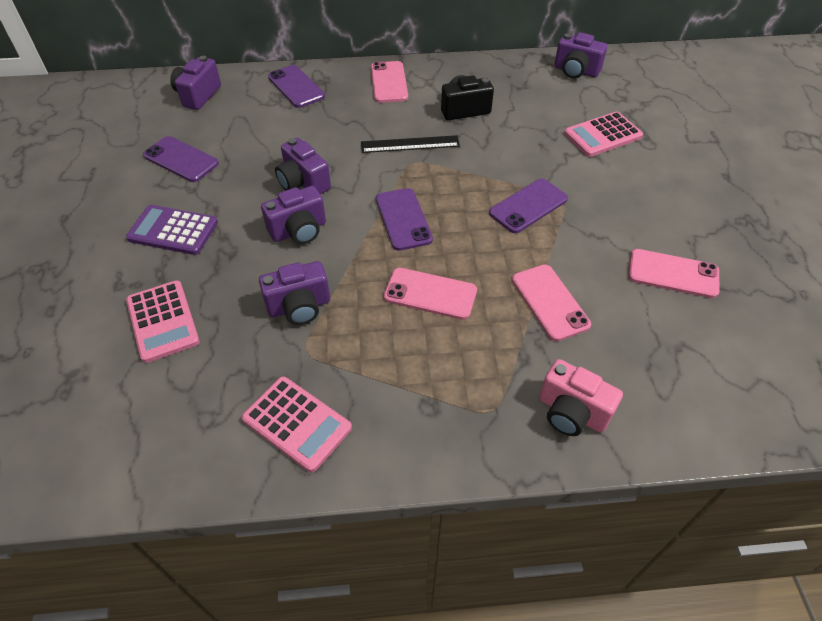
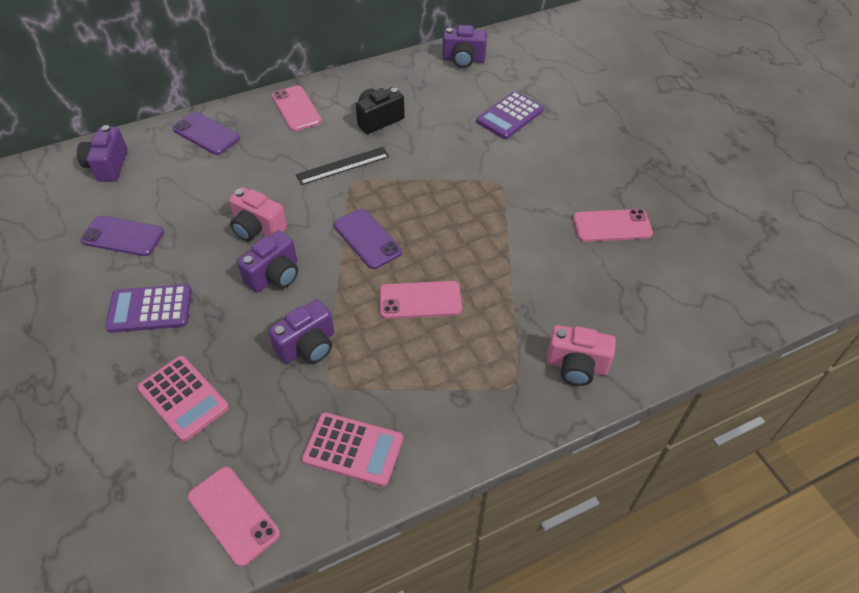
camera: 20 degrees left, 0 degrees up
purple camera [275,138,331,194] -> pink camera [229,187,287,241]
purple phone [489,179,568,233] -> none
pink phone [512,264,591,341] -> pink phone moved to [188,467,280,567]
pink calculator [564,111,643,157] -> purple calculator [476,91,544,139]

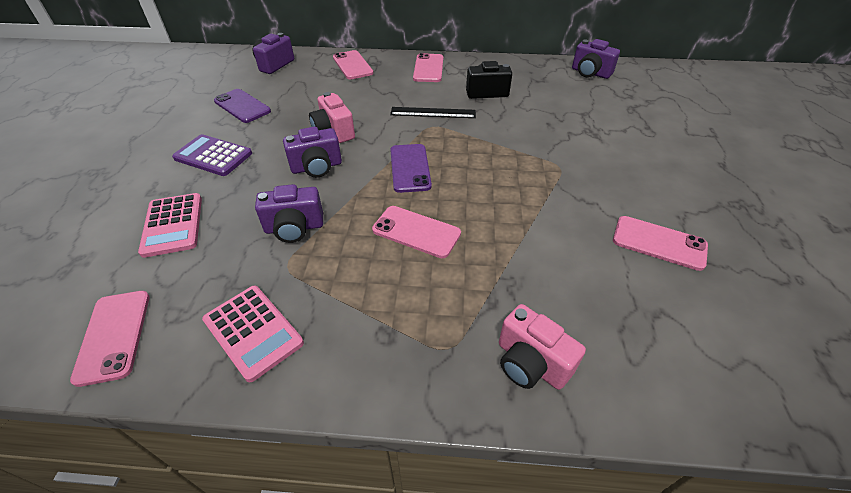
camera: 30 degrees right, 5 degrees down
purple phone [172,112,240,155] -> pink phone [333,50,373,79]
purple calculator [476,91,544,139] -> none

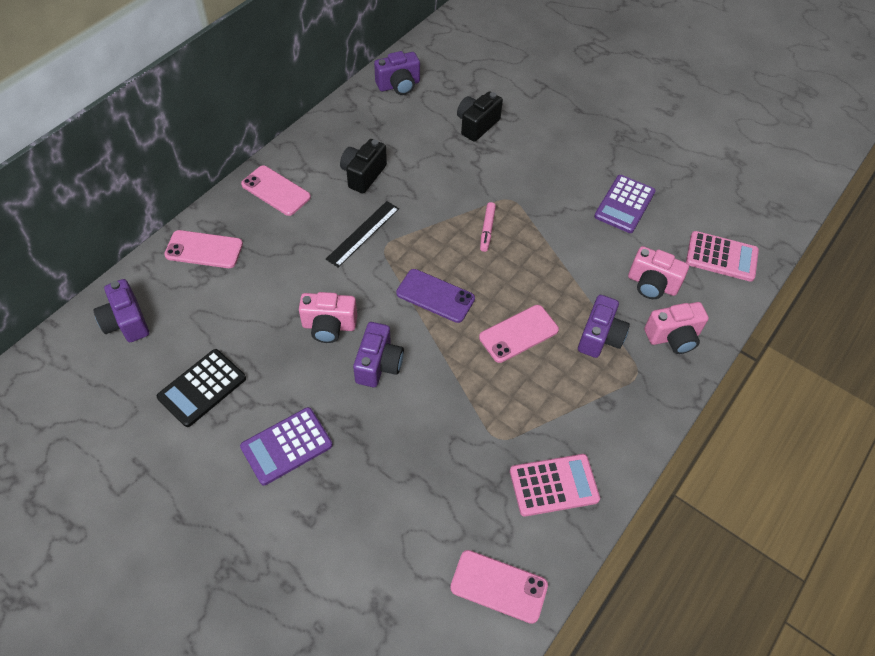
camera: 60 degrees left, 10 degrees up
pink calculator [138,193,202,258] -> pink calculator moved to [686,231,759,282]
purple phone [214,89,271,123] -> black calculator [157,349,246,427]
purple camera [255,184,323,243] -> purple camera moved to [578,295,630,358]
pink phone [613,216,708,271] -> purple calculator [594,175,656,233]
none -> black camera [457,91,503,142]
none -> pink marker [480,202,496,252]
none -> pink camera [628,246,689,299]

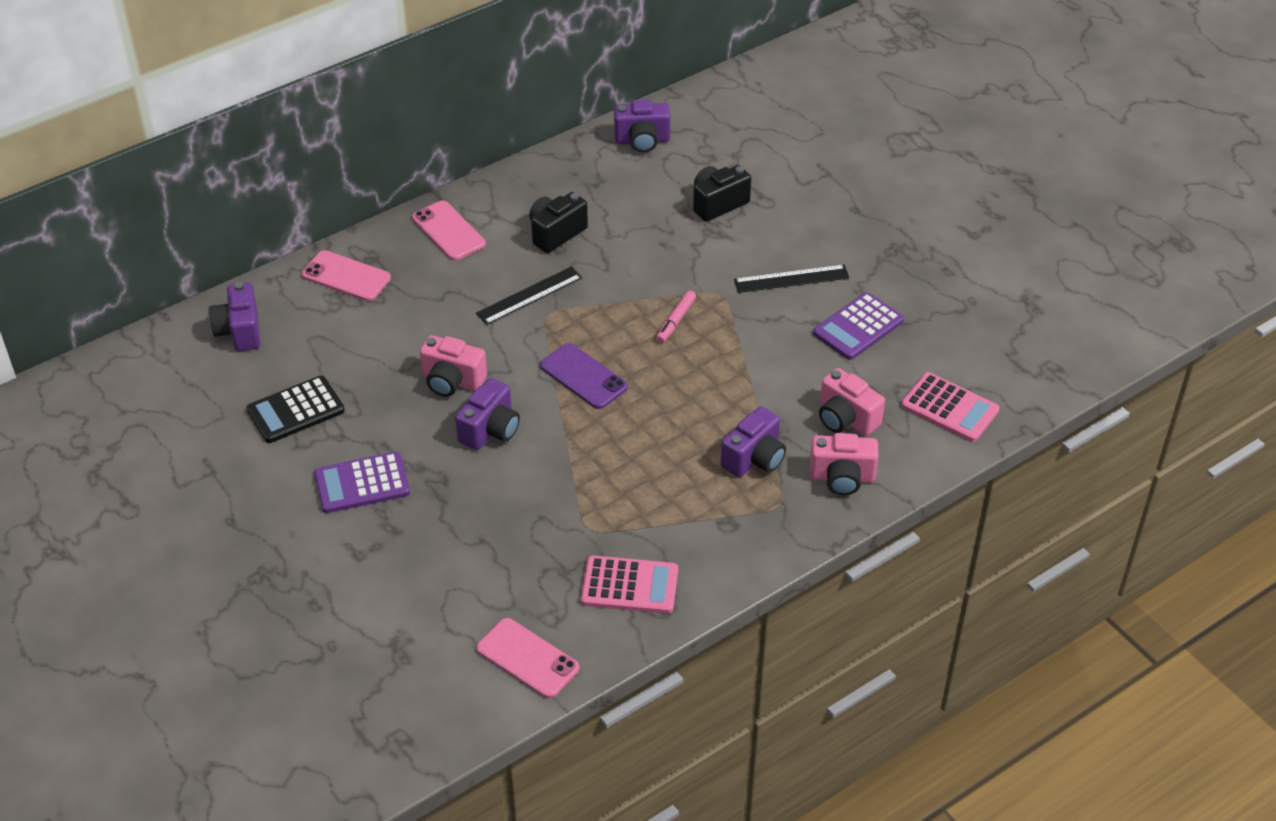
camera: 20 degrees right, 10 degrees down
pink phone [479,305,559,363] -> none
none -> black ruler [734,265,849,293]

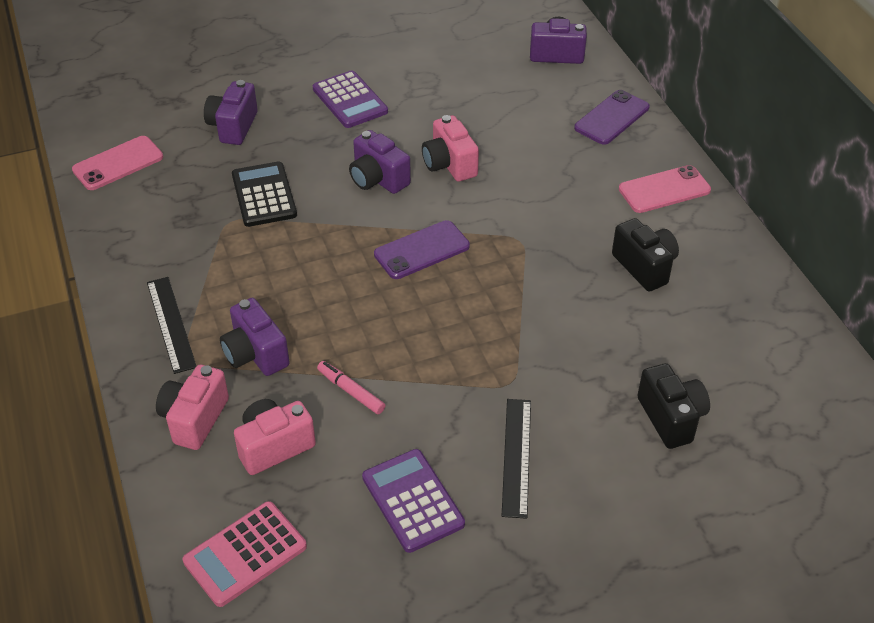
camera: 105 degrees right, 0 degrees up
black calculator [246,376,345,443] -> black calculator moved to [232,161,297,227]
pink phone [302,250,391,301] -> purple phone [574,90,650,145]
purple calculator [314,451,410,513] -> purple calculator turned 150 degrees clockwise [313,70,388,128]
pink camera [420,335,487,397] -> pink camera turned 60 degrees counterclockwise [422,115,479,182]
black ruler [476,267,582,325] -> black ruler moved to [147,277,196,374]
pink calculator [581,555,678,614] -> none
purple camera [614,100,670,153] -> purple camera moved to [204,80,258,145]
pink marker [656,290,696,343] -> pink marker moved to [317,361,385,414]

